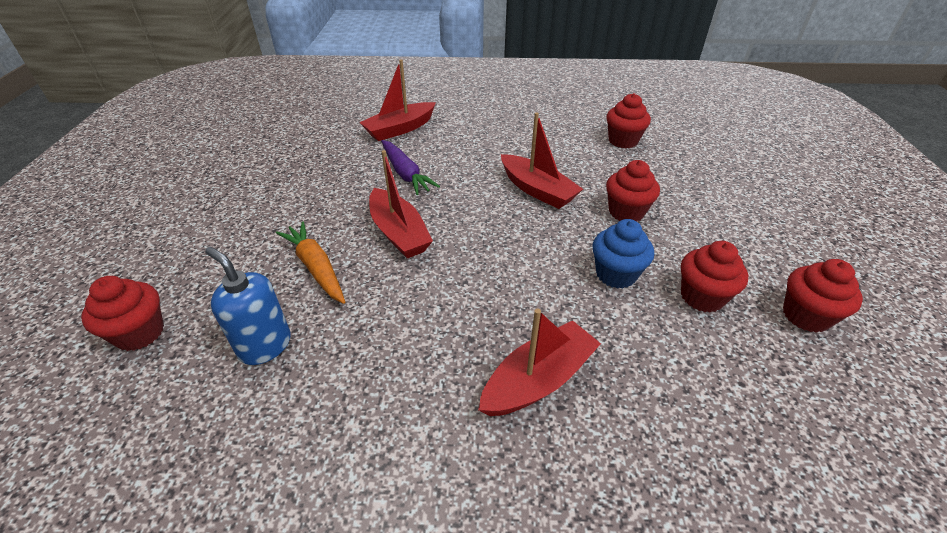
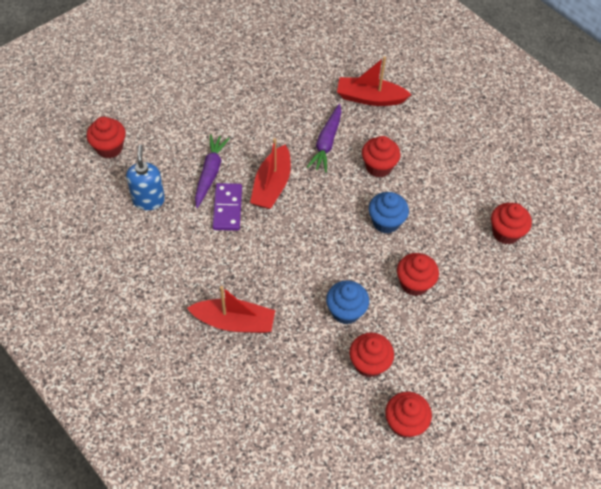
camera: 45 degrees right, 15 degrees up
orange carrot [276,221,345,304] -> purple carrot [195,134,230,208]
red boat [501,113,583,209] -> blue cupcake [369,192,409,234]
none -> purple domino [213,183,242,231]
none -> red cupcake [362,136,401,177]

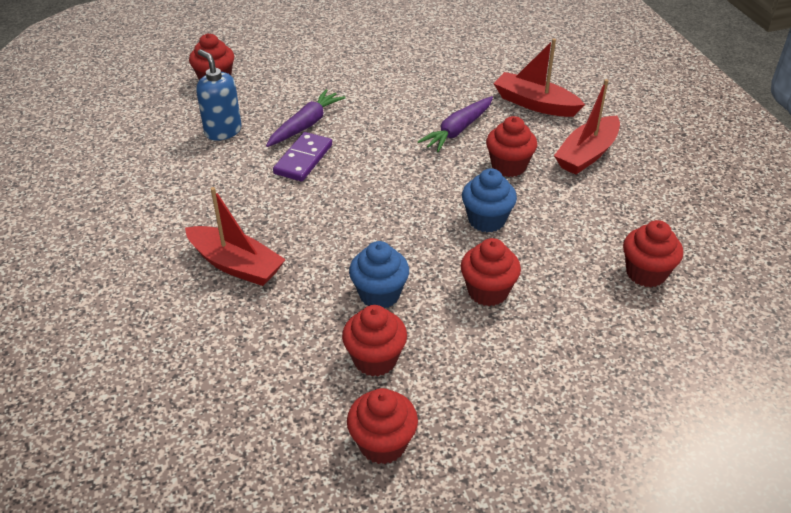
camera: 25 degrees right, 15 degrees down
blue soap dispenser [126,145,165,210] -> blue soap dispenser turned 60 degrees counterclockwise [196,49,242,141]
red boat [250,138,291,209] -> red boat moved to [554,79,620,175]

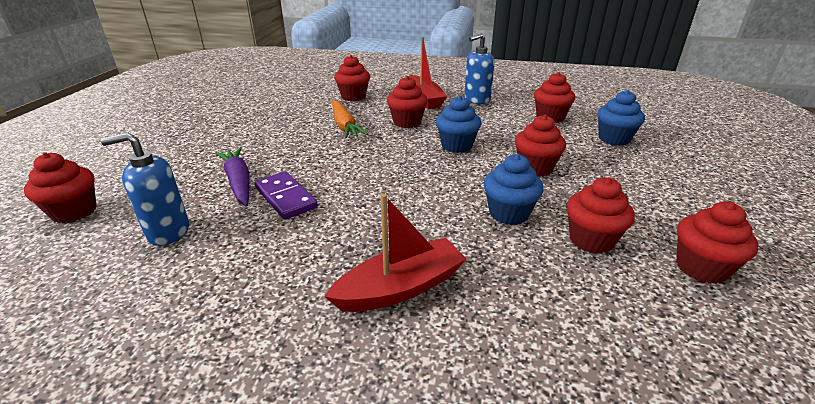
camera: 60 degrees left, 10 degrees down
purple carrot [417,96,493,152] -> orange carrot [332,100,368,139]
red boat [493,39,585,117] -> red cupcake [334,55,370,101]
none -> blue soap dispenser [464,33,495,104]
none -> blue cupcake [597,90,645,146]

